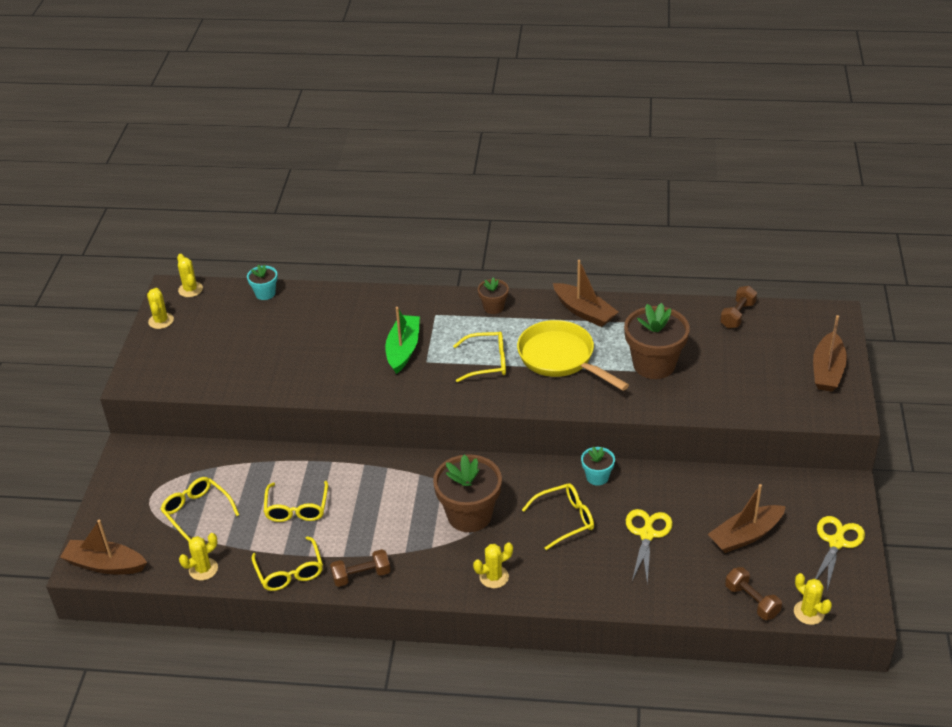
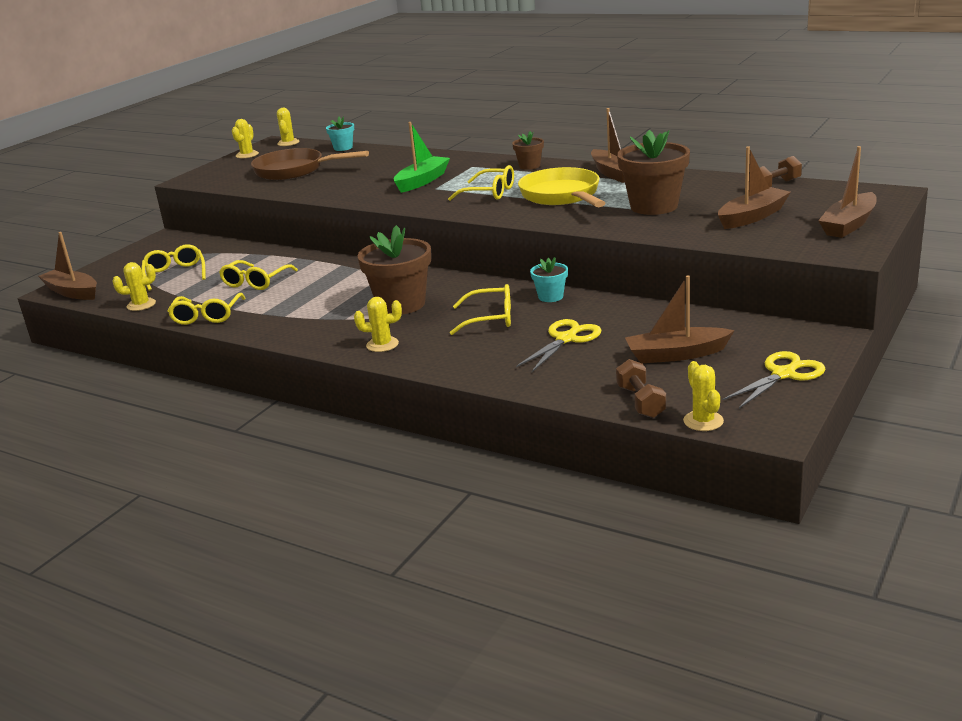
camera: 25 degrees right, 15 degrees down
brown dumbbell [330,549,390,587] -> none
none -> brown pan [251,148,369,180]
none -> brown boat [718,147,791,229]

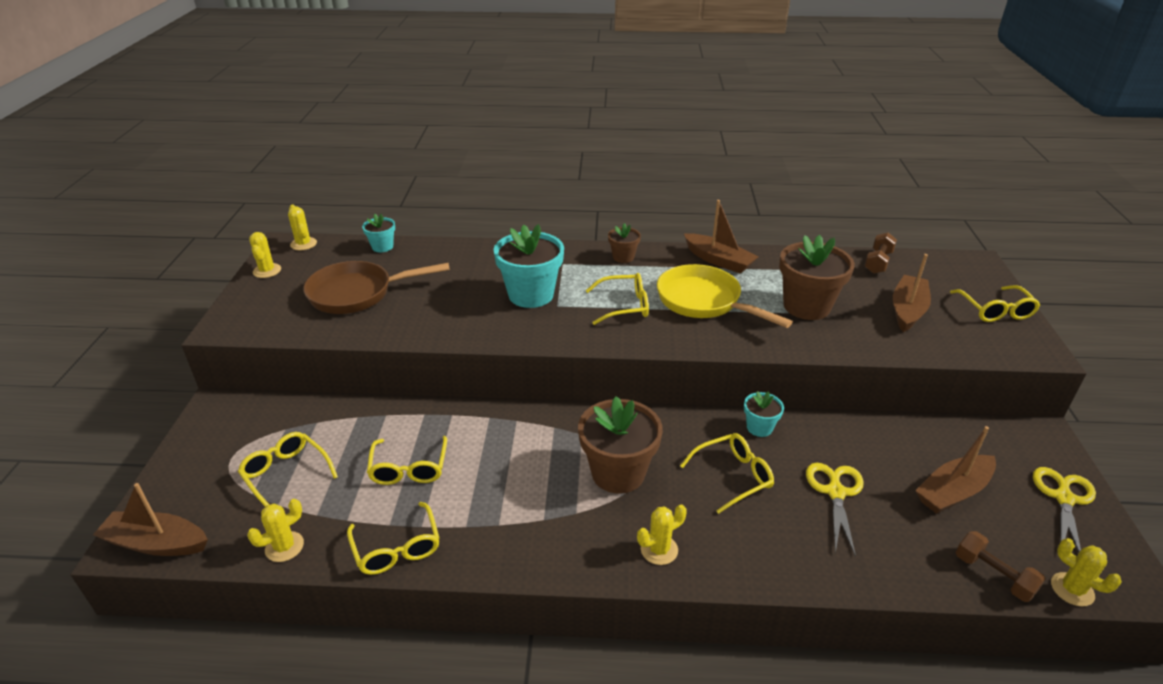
camera: 30 degrees left, 10 degrees up
green boat [394,122,450,193] -> turquoise flower pot [494,224,564,308]
brown boat [818,146,877,238] -> yellow glasses [950,285,1040,322]

